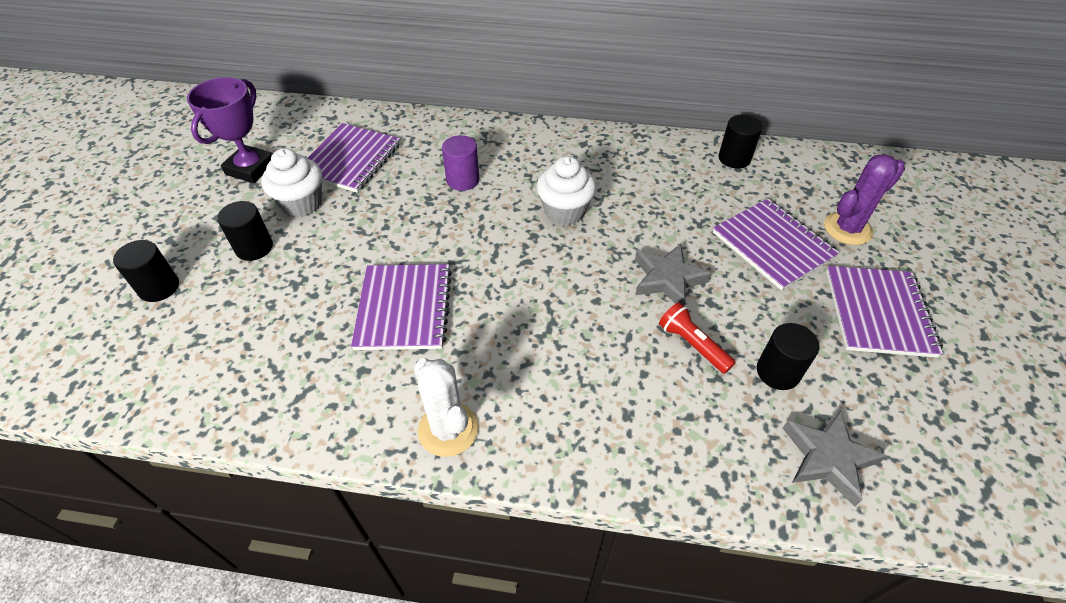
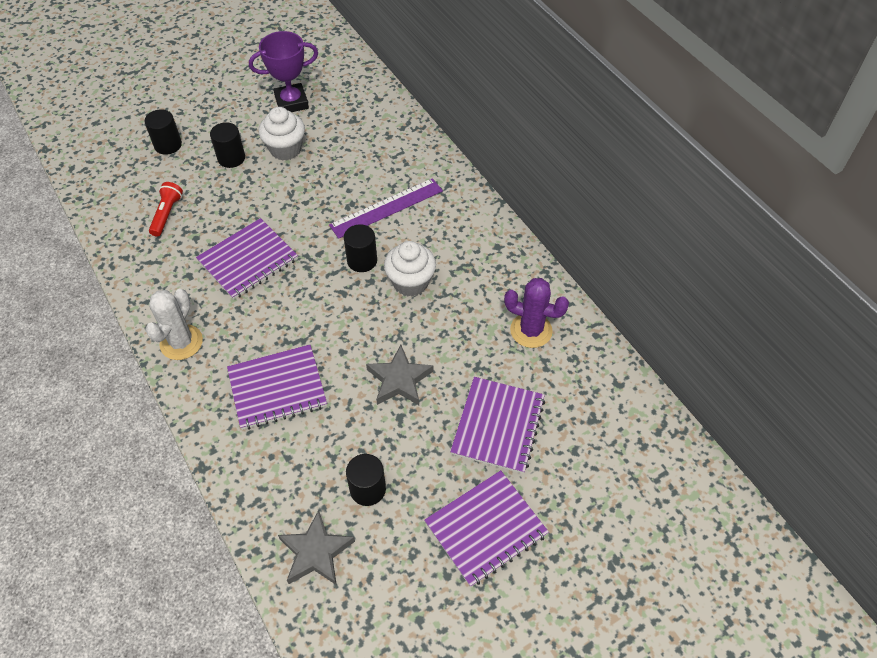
camera: 50 degrees right, 5 degrees up
purple notebook [307,123,400,193] -> purple notebook moved to [227,345,327,430]
purple cylinder [442,135,480,191] -> purple ruler [329,178,443,239]
red flashlight [659,302,736,374] -> red flashlight moved to [149,182,183,237]
black cylinder [718,115,762,169] -> black cylinder moved to [344,224,377,272]
purple cactus [824,154,905,245] -> purple cactus moved to [504,278,569,348]

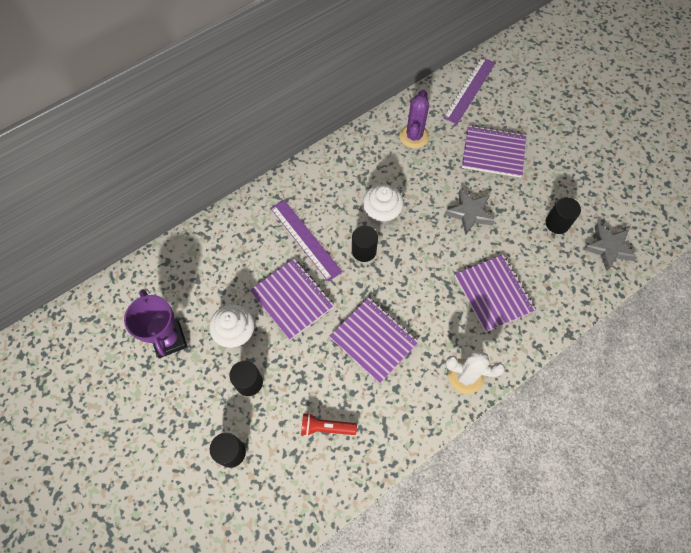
camera: 95 degrees left, 10 degrees up
purple notebook [424,470,549,587] -> purple notebook moved to [250,259,334,340]
none -> purple ruler [443,57,495,124]

